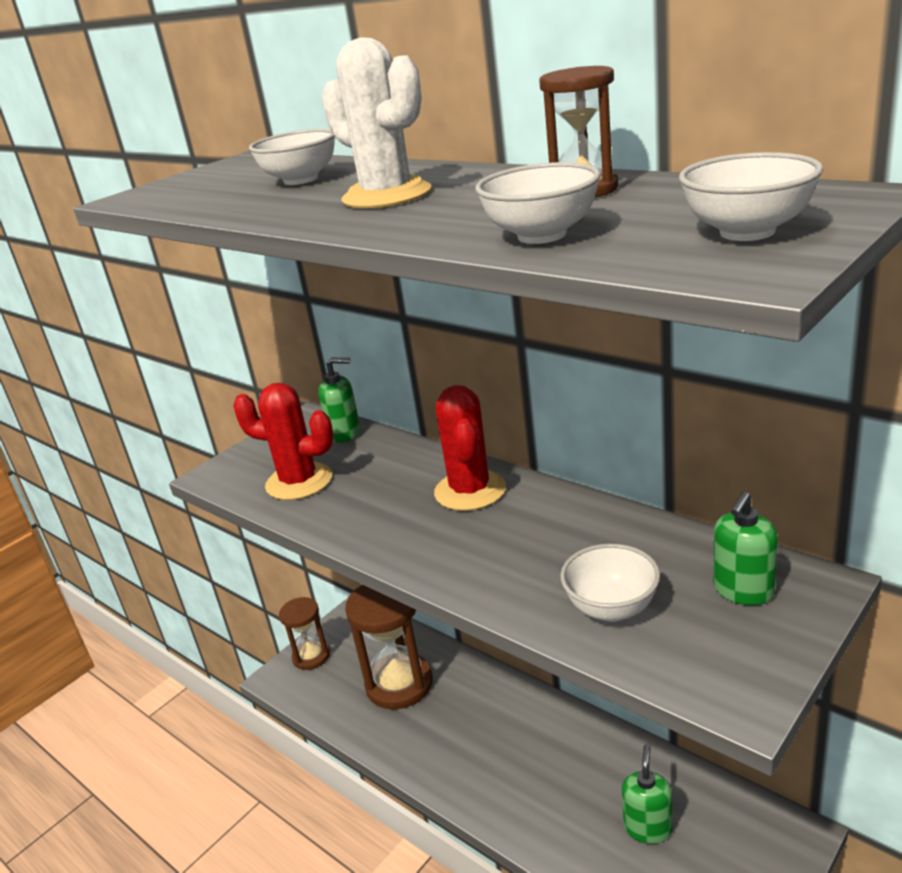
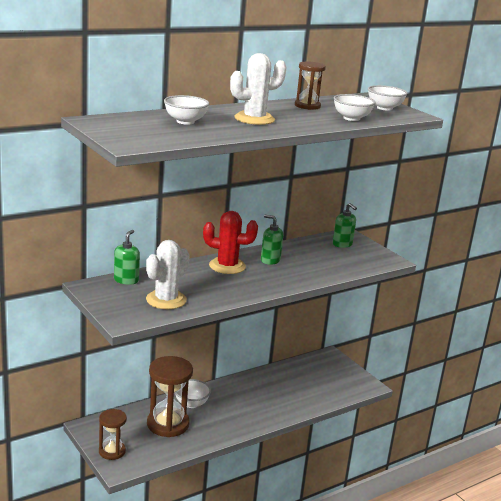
camera: 80 degrees left, 5 degrees down
red cactus [233,383,334,500] -> white cactus [146,240,190,309]
white bowl [560,544,660,621] -> white bowl moved to [175,379,211,408]
green soap dispenser [622,744,673,844] -> green soap dispenser moved to [261,215,283,265]

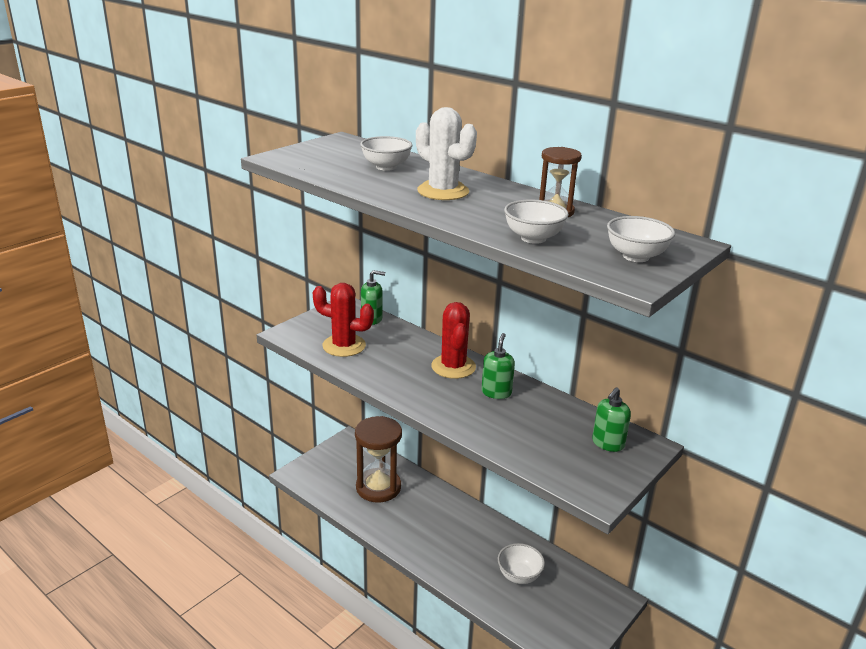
camera: 75 degrees right, 5 degrees up
brown hourglass [99,409,127,460] -> none
white cactus [146,240,190,309] -> red cactus [313,283,374,357]
white bowl [175,379,211,408] -> white bowl moved to [498,543,545,584]

